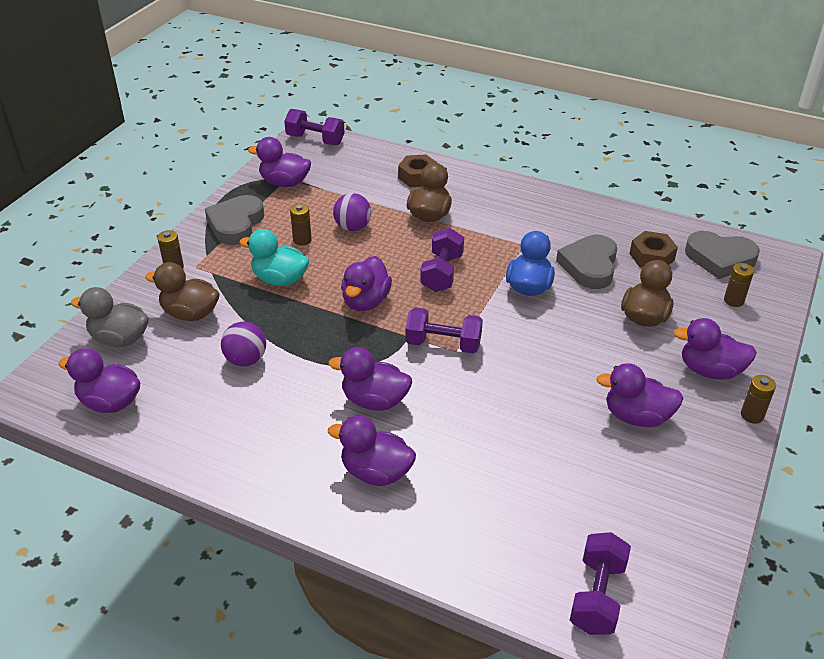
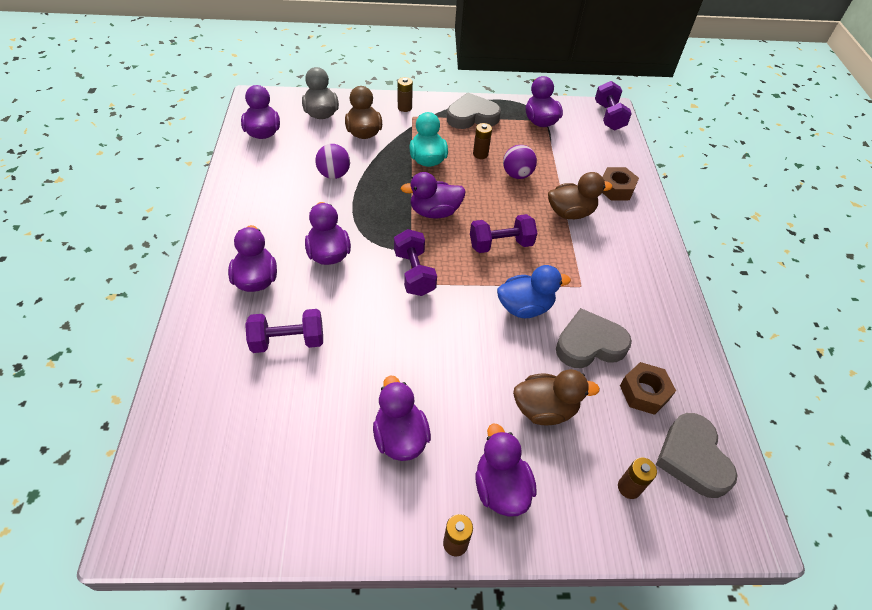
camera: 60 degrees right, 10 degrees up
purple dumbbell [570,532,631,635] -> purple dumbbell moved to [245,309,323,353]

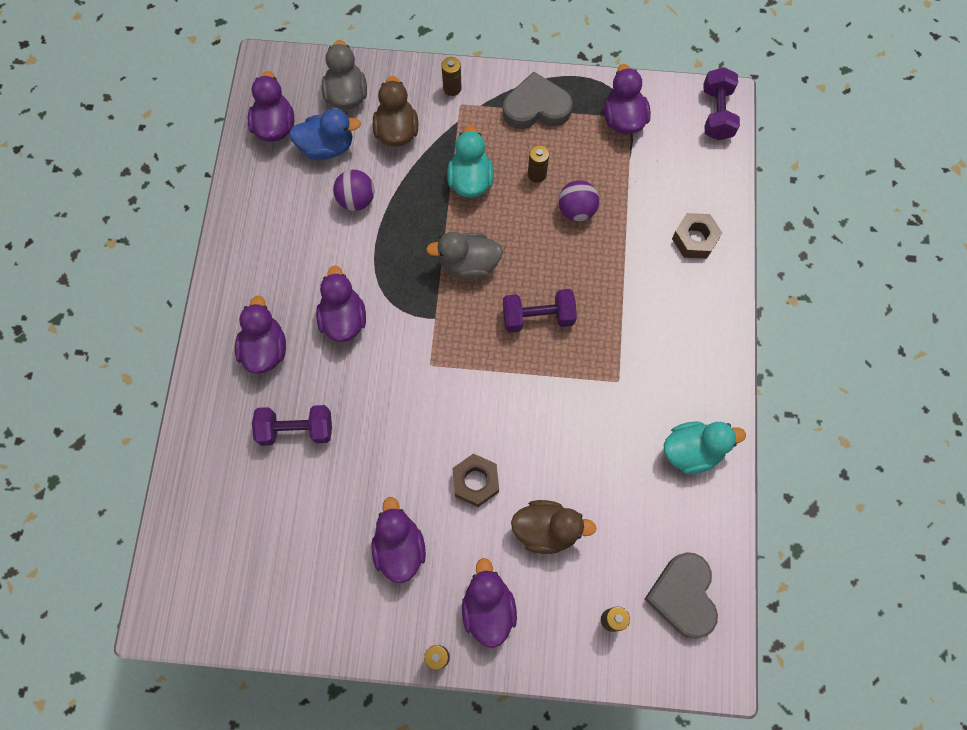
camera: 10 degrees right, 20 degrees up
purple dumbbell [394,229,437,296] -> none
purple duck [401,172,466,218] -> grey duck [426,232,503,280]
blue duck [497,265,571,318] -> blue duck moved to [289,109,361,160]
brown duck [548,172,612,219] -> none
grey heart [556,308,632,368] -> none
brown nut [620,362,676,415] -> brown nut moved to [452,454,499,507]
none -> turquoise duck [664,422,746,474]

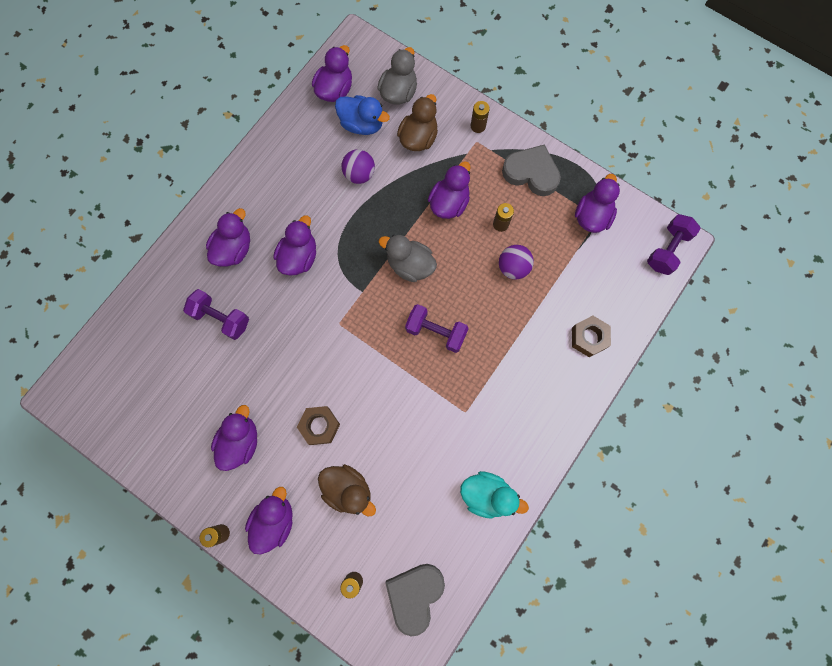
camera: 30 degrees right, 5 degrees up
turquoise duck [447,125,494,197] -> purple duck [428,161,471,219]

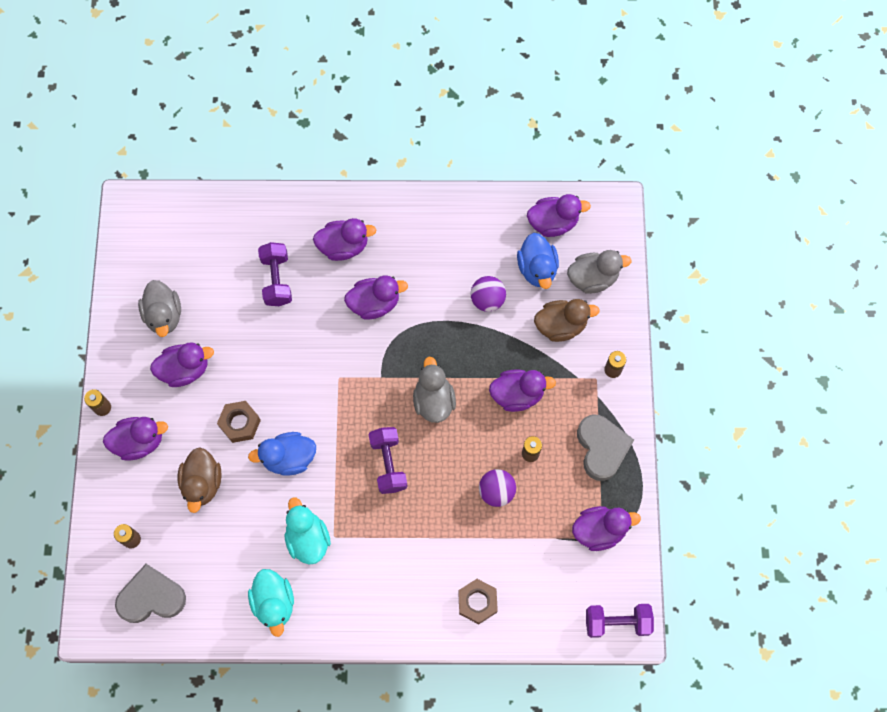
camera: 55 degrees right, 5 degrees down
none -> grey duck [138,280,181,337]
none -> blue duck [248,432,316,476]
none -> turquoise duck [285,497,331,565]

